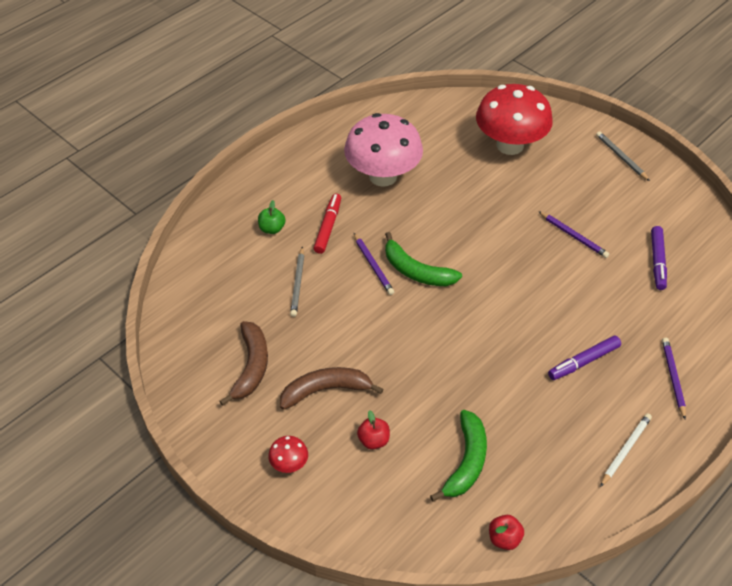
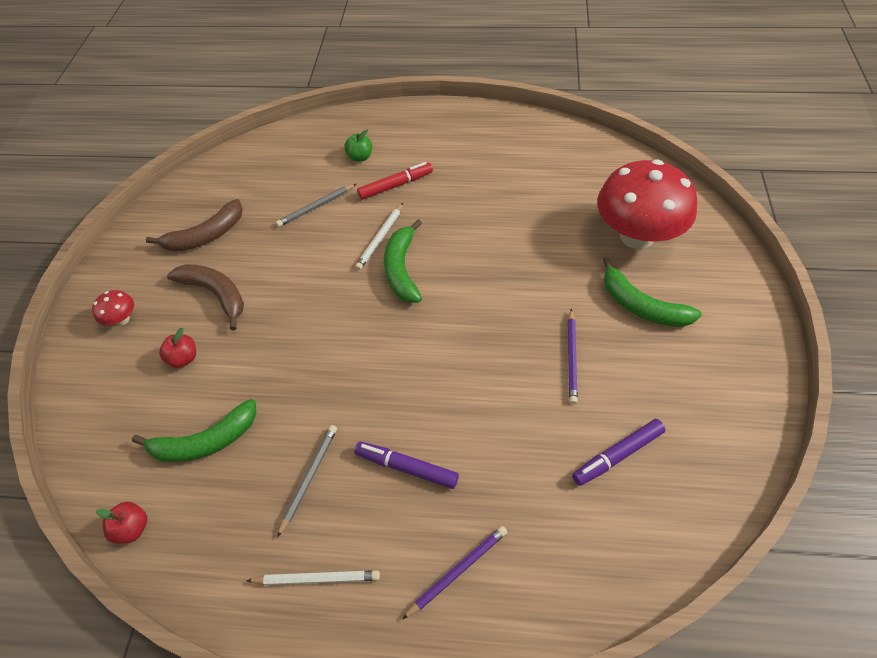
camera: 55 degrees right, 5 degrees up
pink mushroom [344,113,423,187] -> none
purple pencil [354,233,394,295] -> white pencil [355,203,403,270]
grey pencil [596,131,650,181] -> grey pencil moved to [277,425,337,538]
none -> green banana [603,257,702,327]

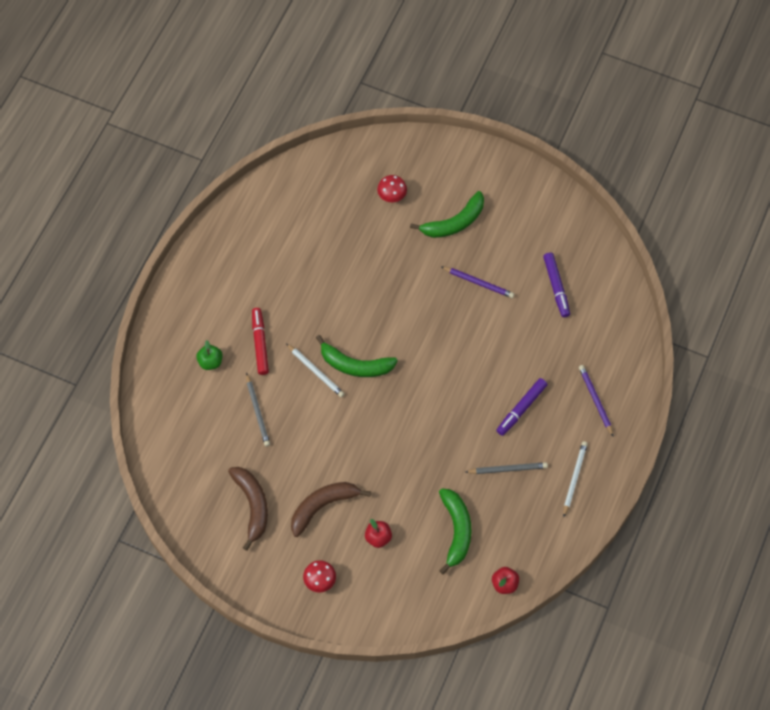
camera: 75 degrees left, 10 degrees up
grey pencil [277,425,337,538] -> grey pencil turned 135 degrees clockwise [466,462,548,474]
red mushroom [597,159,697,249] -> red mushroom [377,175,407,202], size x0.41

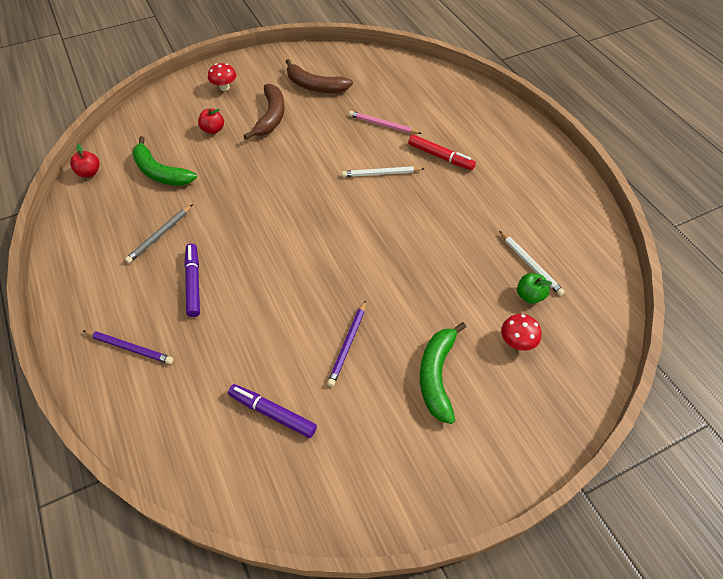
camera: 130 degrees right, 10 degrees down
green apple [196,340,222,370] -> green apple moved to [517,273,552,304]
grey pencil [246,373,270,447] -> pink pencil [349,111,422,134]
green banana [316,335,398,377] -> none
purple pencil [441,266,514,298] -> purple pencil turned 45 degrees counterclockwise [327,300,366,387]
white pencil [563,441,588,517] -> white pencil moved to [499,231,565,296]

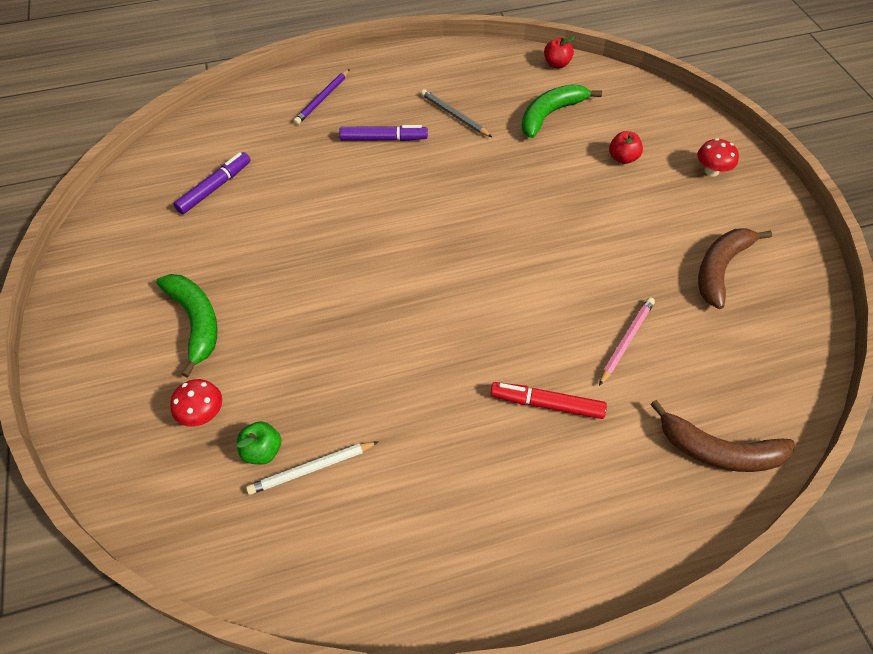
camera: 100 degrees right, 0 degrees up
brown banana [244,84,285,140] -> brown banana moved to [650,400,795,472]
purple pencil [327,300,366,387] -> none
white pencil [342,166,425,177] -> none
red marker [408,135,476,170] -> red marker turned 60 degrees clockwise [490,382,607,419]
green banana [420,322,466,424] -> green banana turned 45 degrees clockwise [156,274,218,378]

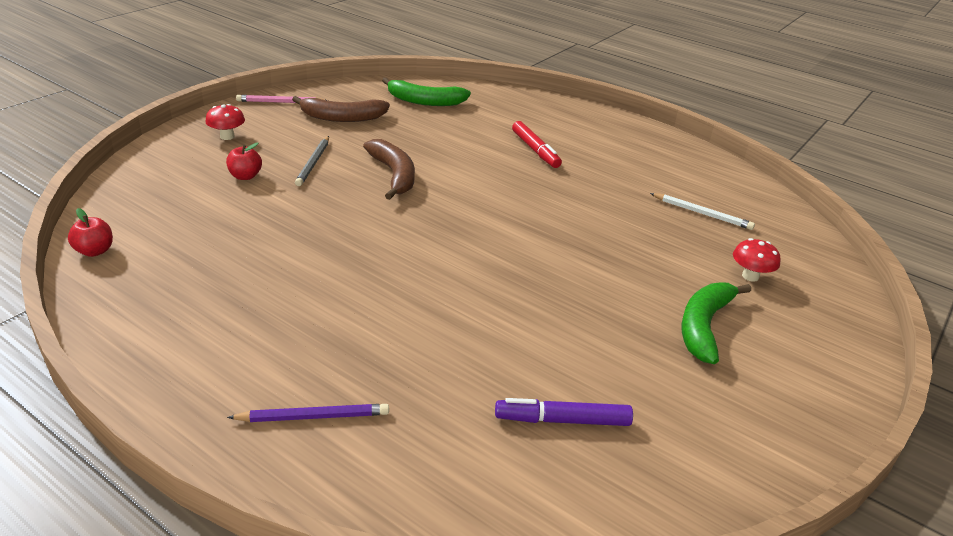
camera: 130 degrees left, 20 degrees down
green apple [237,421,281,465] -> none
purple marker [339,125,428,141] -> none
grey pencil [421,89,492,137] -> grey pencil moved to [295,136,329,186]
green banana [521,84,602,138] -> green banana moved to [382,77,471,106]
pink pencil [599,297,655,386] -> pink pencil moved to [236,95,328,103]
brown banana [650,400,795,472] -> brown banana moved to [363,139,415,200]

